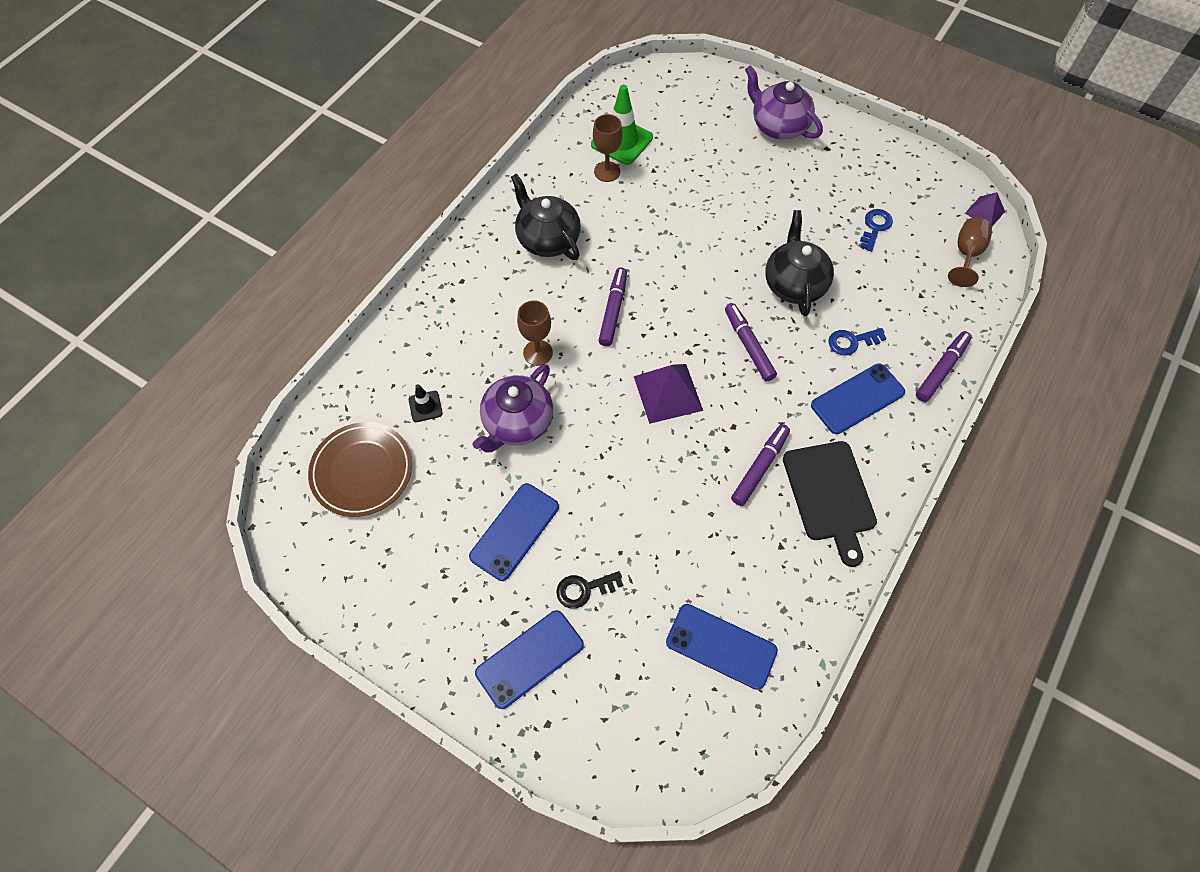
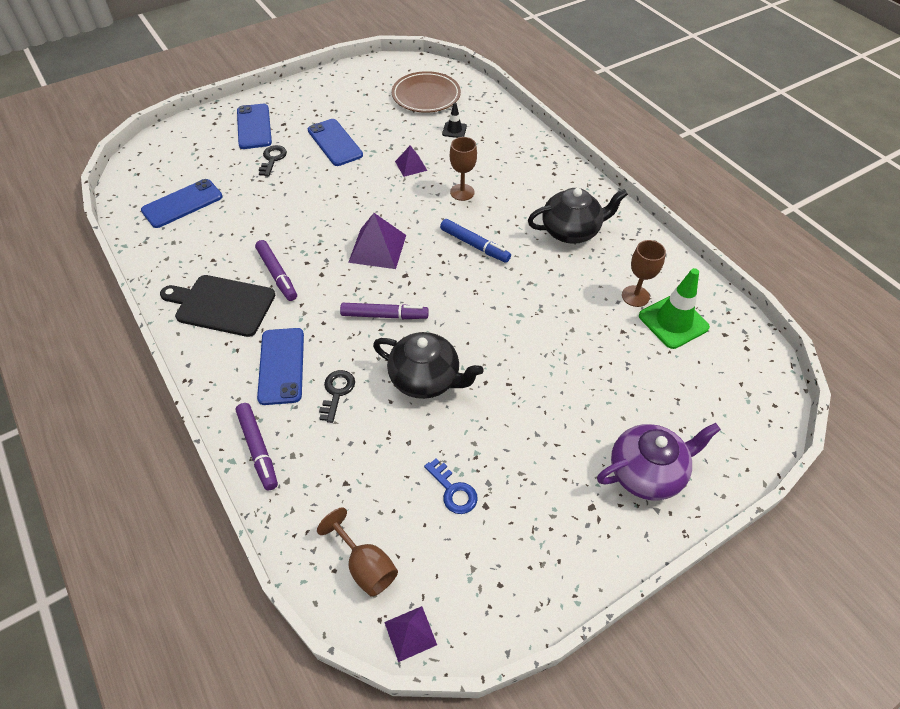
camera: 115 degrees right, 10 degrees down
purple teapot [473,364,553,453] -> purple pyramid [395,145,428,177]
purple marker [598,267,627,346] -> blue marker [440,219,511,263]
blue key [829,328,887,355] -> black key [319,370,355,423]

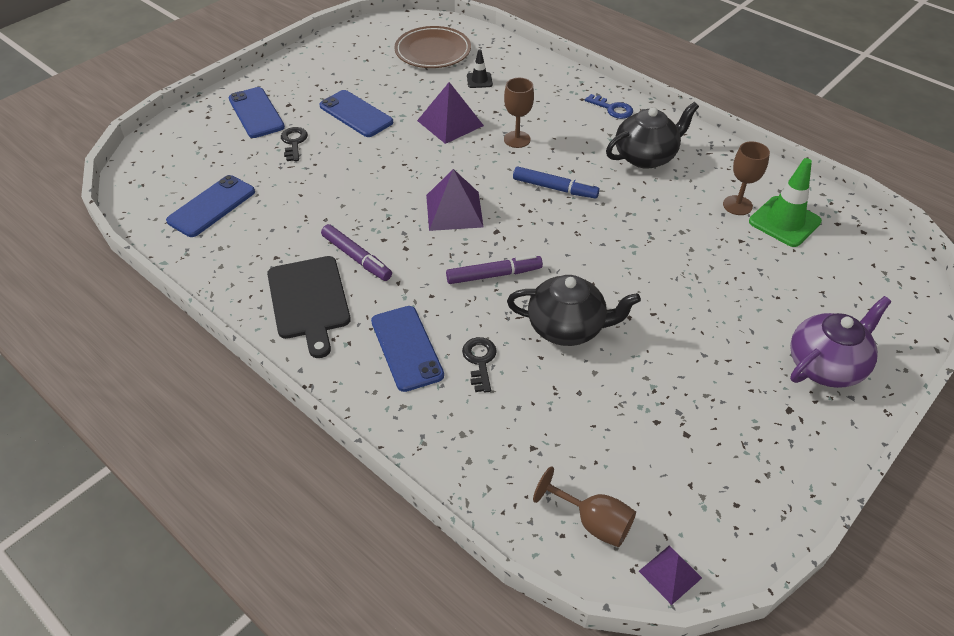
camera: 15 degrees left, 5 degrees down
black cutting board [160,275,275,337] -> black cutting board turned 105 degrees counterclockwise [267,256,351,358]
purple marker [236,403,278,491] -> none
purple pyramid [395,145,428,177] -> purple pyramid [417,82,484,144], size x1.71
blue key [424,459,478,514] -> blue key moved to [585,94,633,119]

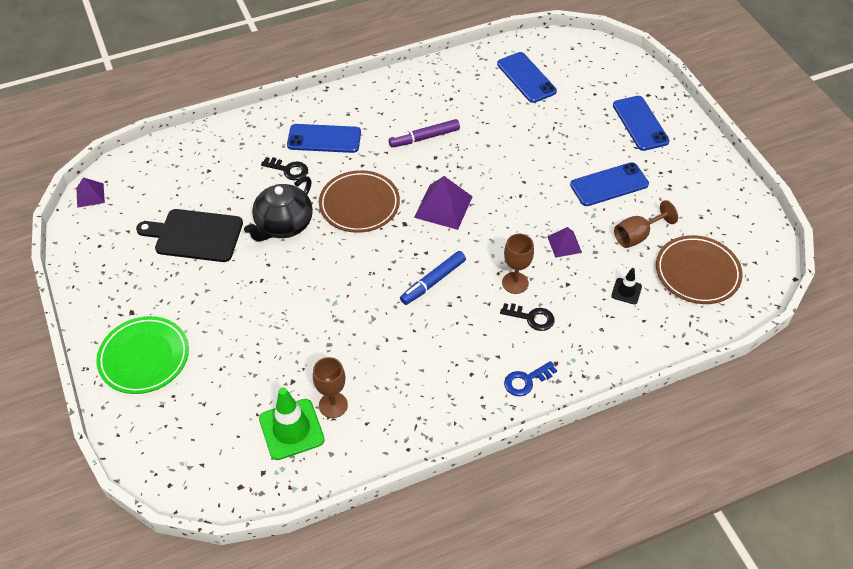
camera: 115 degrees right, 5 degrees up
blue phone [229,87,285,138] -> blue phone turned 75 degrees clockwise [613,96,670,151]
black cutting board [267,256,351,358] -> black cutting board moved to [136,209,243,262]
black key [281,127,308,161] -> black key moved to [500,303,554,331]
purple pyramid [417,82,484,144] -> purple pyramid [547,227,582,258], size x0.59
purple marker [446,255,543,284] -> brown plate [319,170,400,233]
brown goblet [533,466,636,547] -> brown goblet moved to [614,200,678,248]
black teapot [606,102,699,169] -> none
purple teapot [790,296,892,388] -> green plate [96,316,189,394]

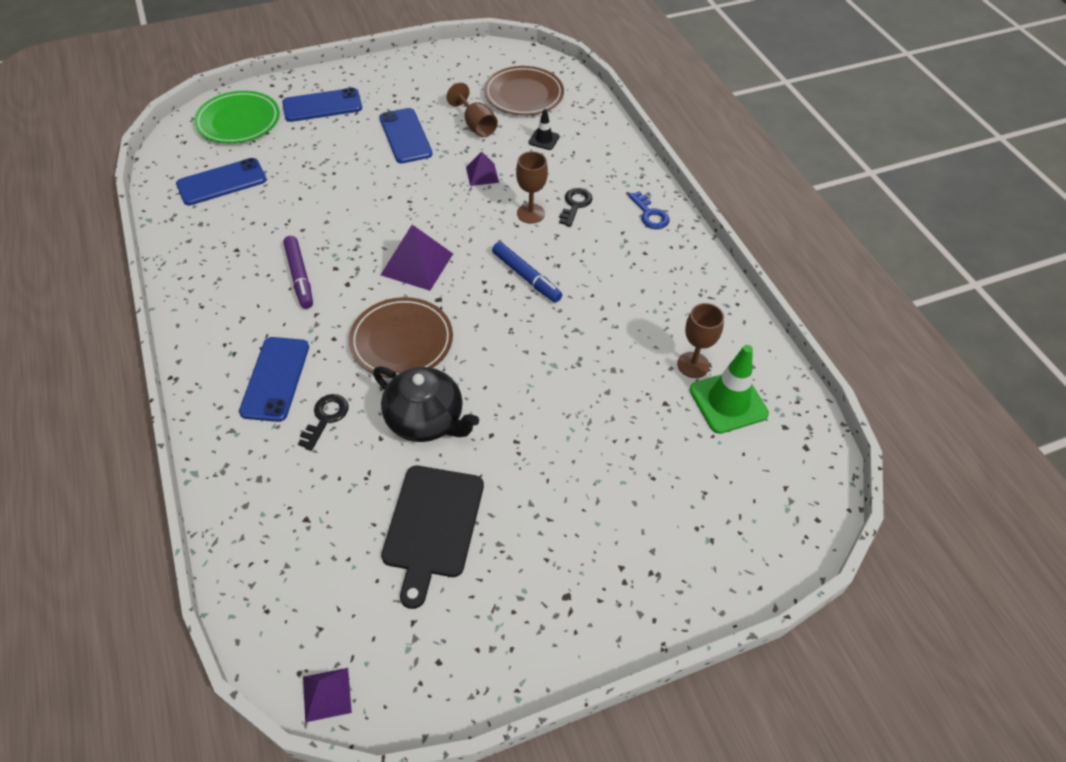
camera: 90 degrees left, 0 degrees up
green plate [96,316,189,394] -> green plate moved to [194,91,280,144]

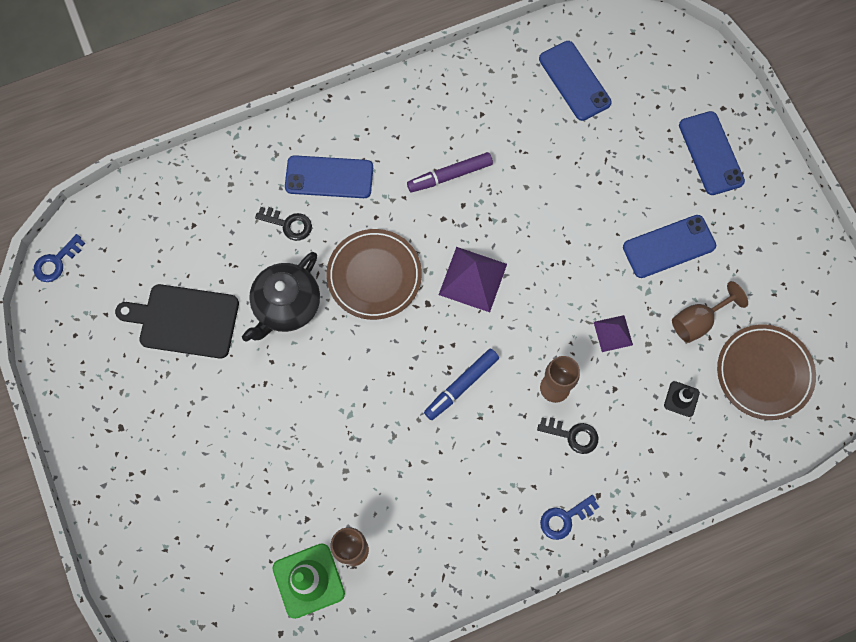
camera: 90 degrees right, 20 degrees up
green plate [194,91,280,144] -> none
purple pyramid [303,668,352,722] -> blue key [34,234,85,282]

